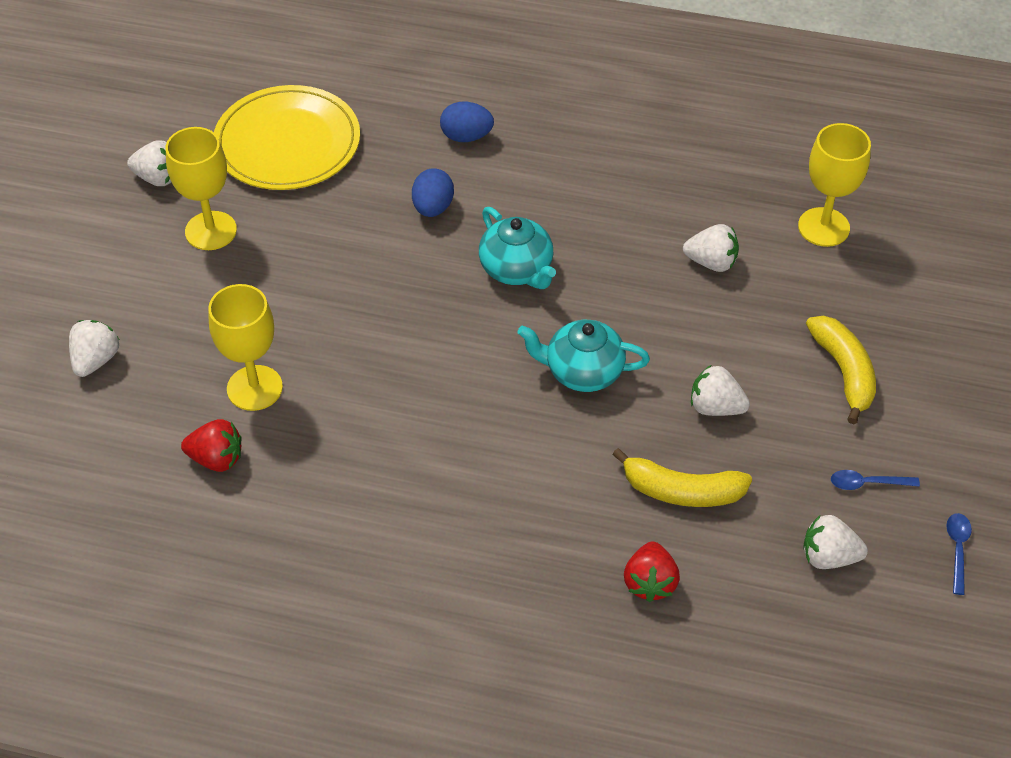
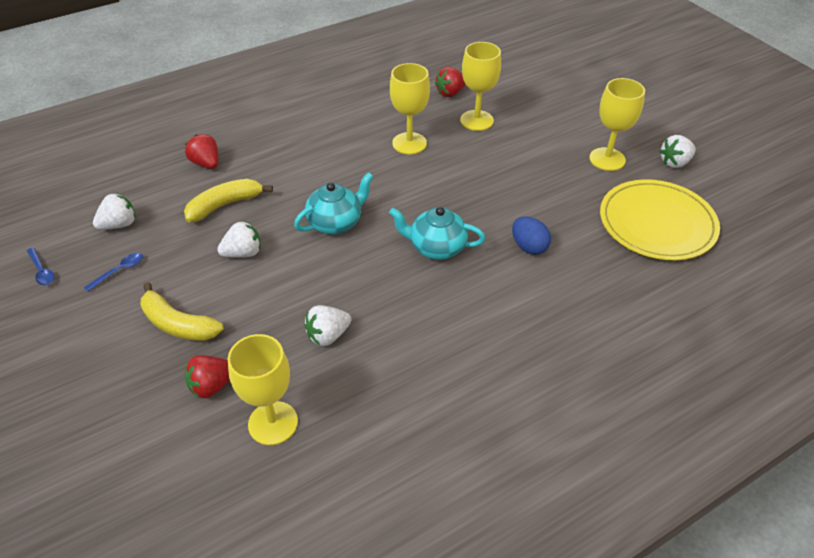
camera: 135 degrees right, 5 degrees down
white strawberry [69,320,119,377] -> none
blue egg [440,102,494,142] -> none
none -> red strawberry [185,355,230,398]
none -> yellow goblet [390,63,430,154]

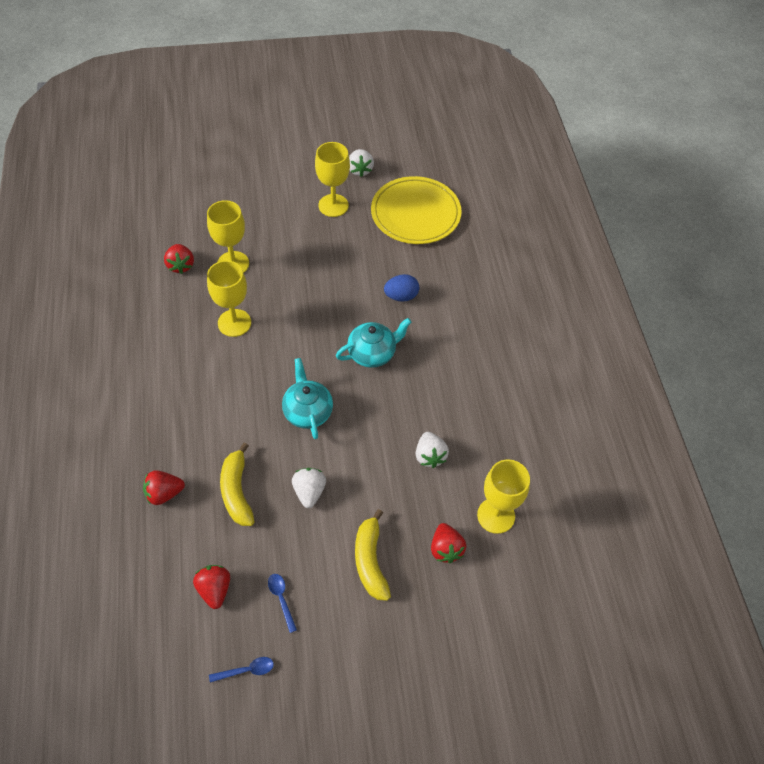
camera: 70 degrees left, 10 degrees up
white strawberry [93,193,135,230] -> red strawberry [193,565,230,609]
yellow banana [141,282,224,341] -> yellow banana turned 120 degrees clockwise [355,509,391,601]
turquoise teapot [389,207,485,260] -> turquoise teapot turned 150 degrees counterclockwise [336,318,412,368]

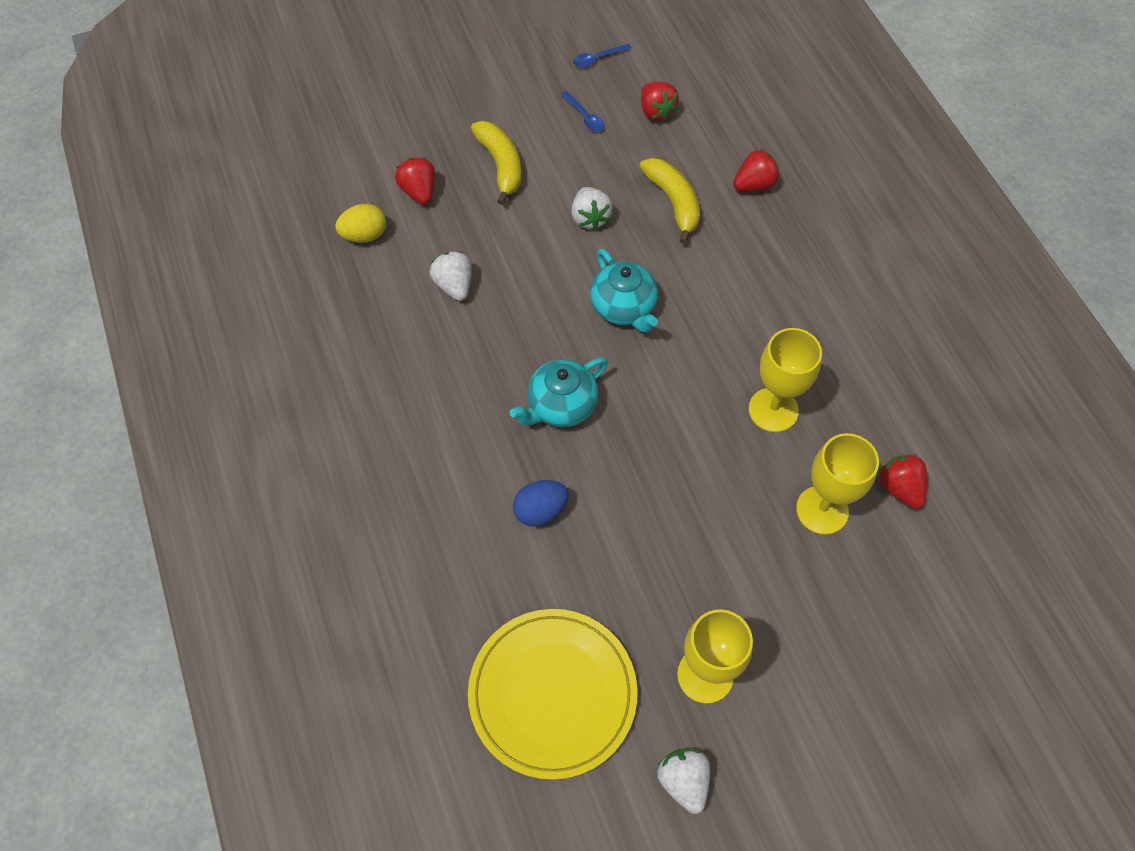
camera: 170 degrees right, 5 degrees up
yellow goblet [477,459,530,534] -> yellow egg [335,204,386,243]

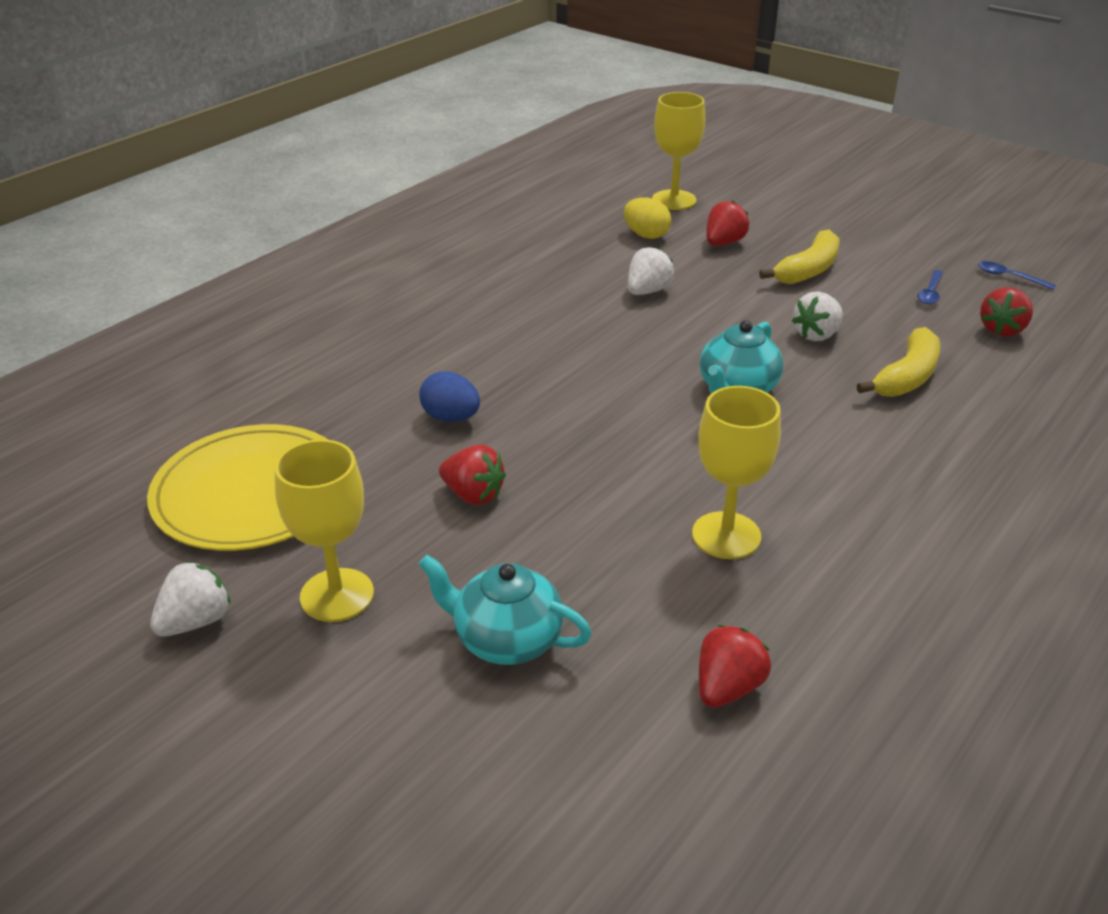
camera: 60 degrees right, 25 degrees down
turquoise teapot [509,358,608,428] -> turquoise teapot moved to [418,555,592,665]
red strawberry [733,149,779,191] -> red strawberry moved to [439,445,506,505]
yellow goblet [796,433,879,535] -> yellow goblet moved to [652,92,705,210]

